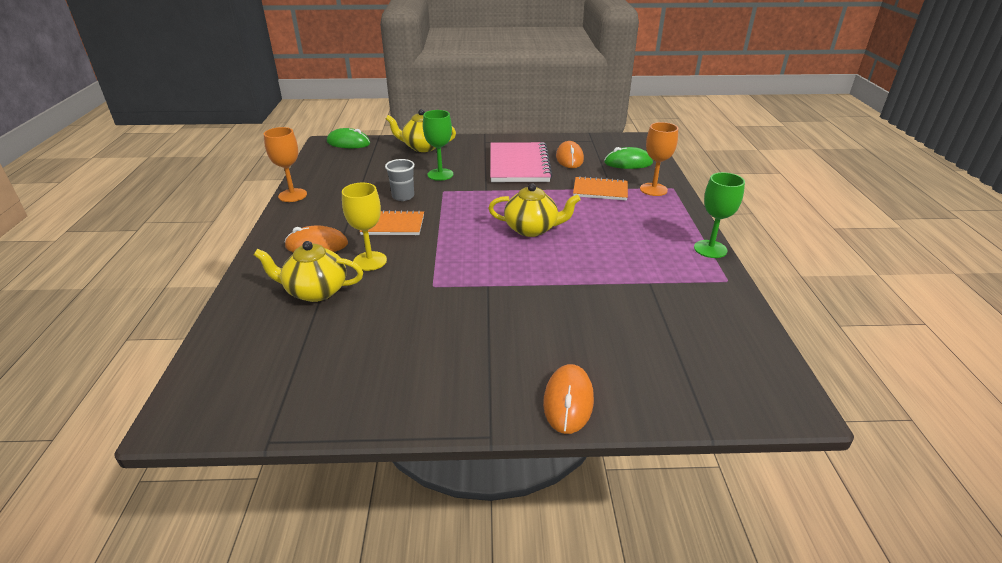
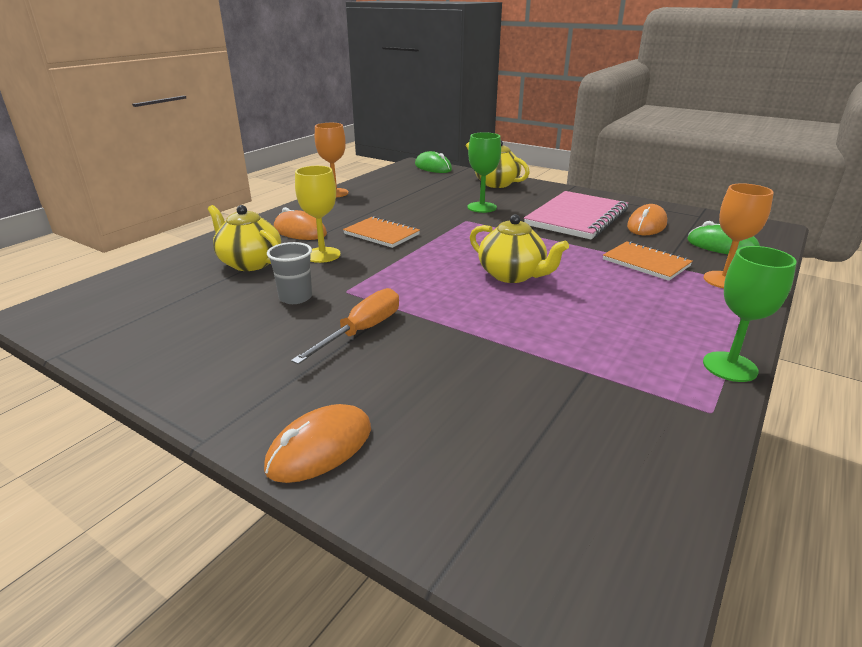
camera: 35 degrees right, 5 degrees down
grey cup [385,159,415,201] -> grey cup moved to [267,242,312,304]
none -> orange screwdriver [291,288,399,364]

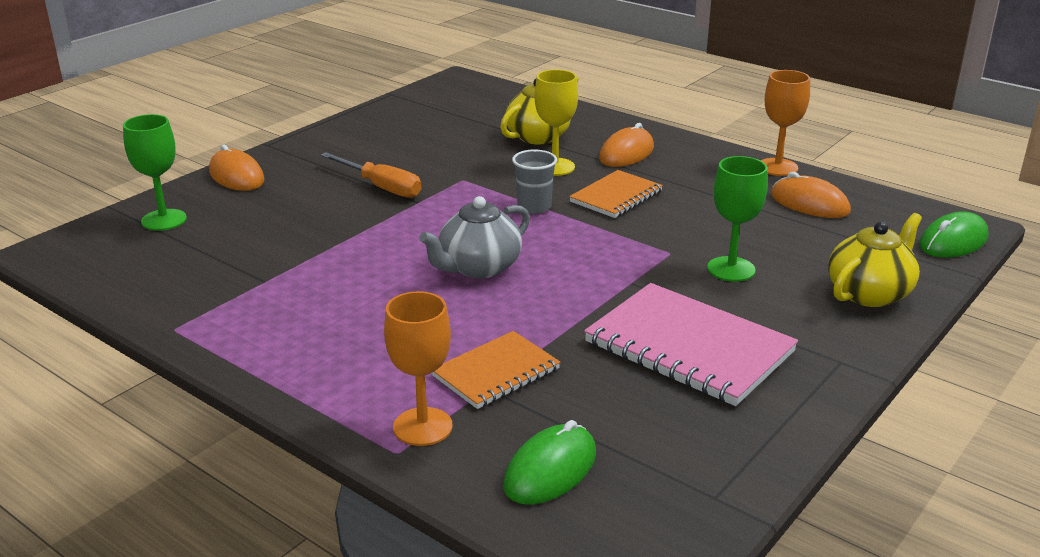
camera: 95 degrees right, 0 degrees up
grey cup [267,242,312,304] -> grey cup moved to [512,150,557,214]
yellow teapot [470,214,569,283] -> grey teapot [419,196,530,279]
orange mouse [627,204,667,235] -> orange mouse moved to [771,172,851,218]
green goblet [703,246,797,382] -> green goblet moved to [123,114,187,231]

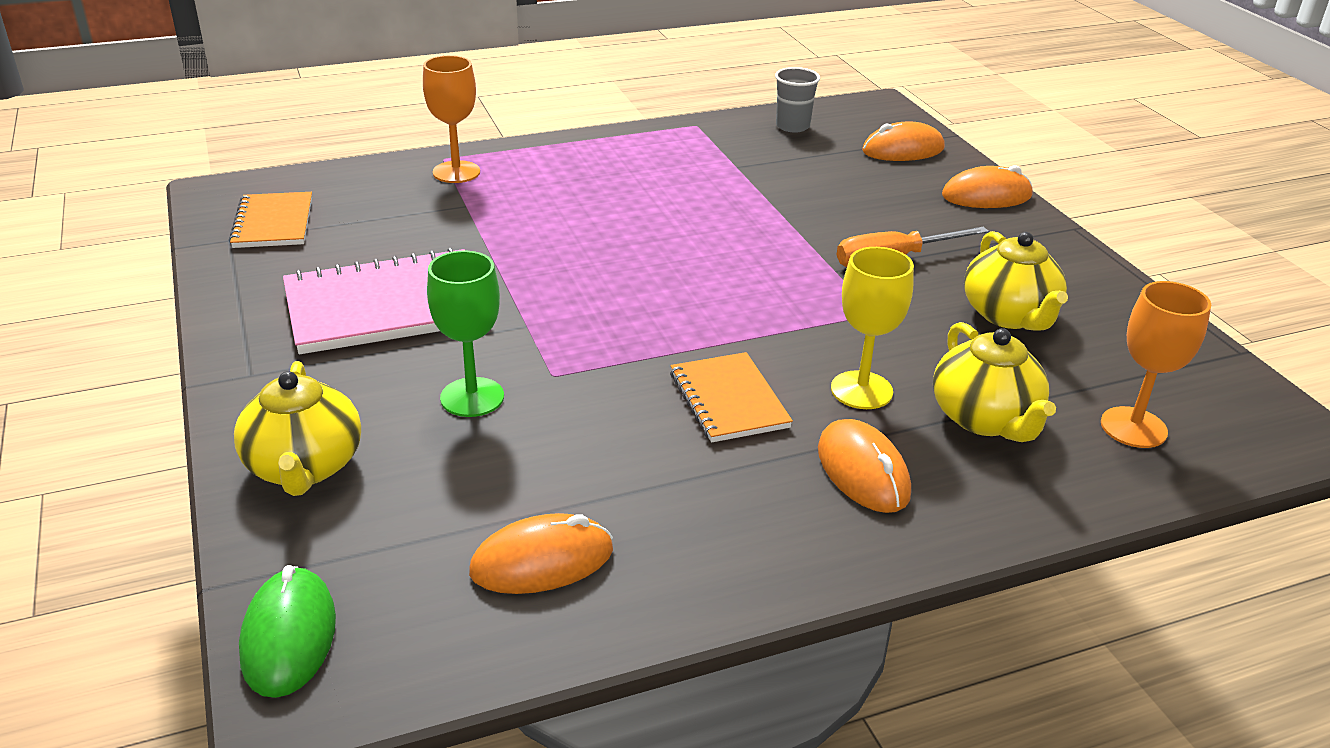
camera: 120 degrees right, 5 degrees up
green goblet [123,114,187,231] -> orange mouse [862,122,945,161]
grey teapot [419,196,530,279] -> none
orange notebook [432,331,560,409] -> orange notebook moved to [229,192,312,248]
green mouse [503,420,596,505] -> none
grey cup [512,150,557,214] -> grey cup moved to [775,67,820,133]
orange goblet [761,70,810,176] -> orange goblet moved to [1101,281,1211,448]
none -> yellow teapot [964,231,1068,331]

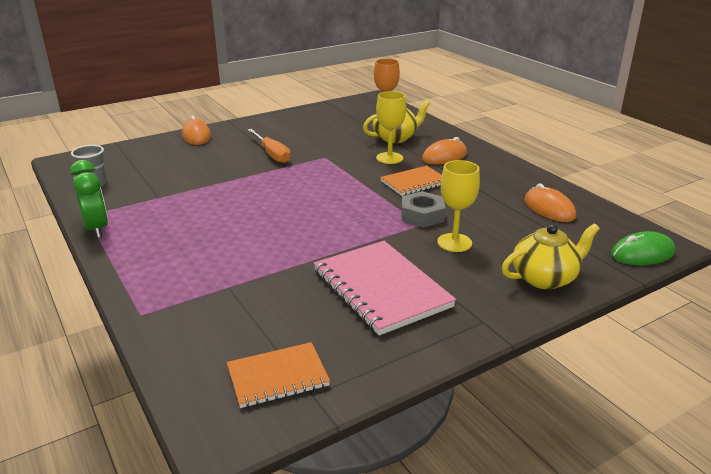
camera: 100 degrees left, 5 degrees down
orange goblet [423,55,480,183] -> none
green goblet [427,251,504,417] -> yellow goblet [437,160,480,252]
orange mouse [862,122,945,161] -> none
yellow teapot [964,231,1068,331] -> none
none -> green clock [70,160,108,238]
none -> grey nut [401,191,445,227]

